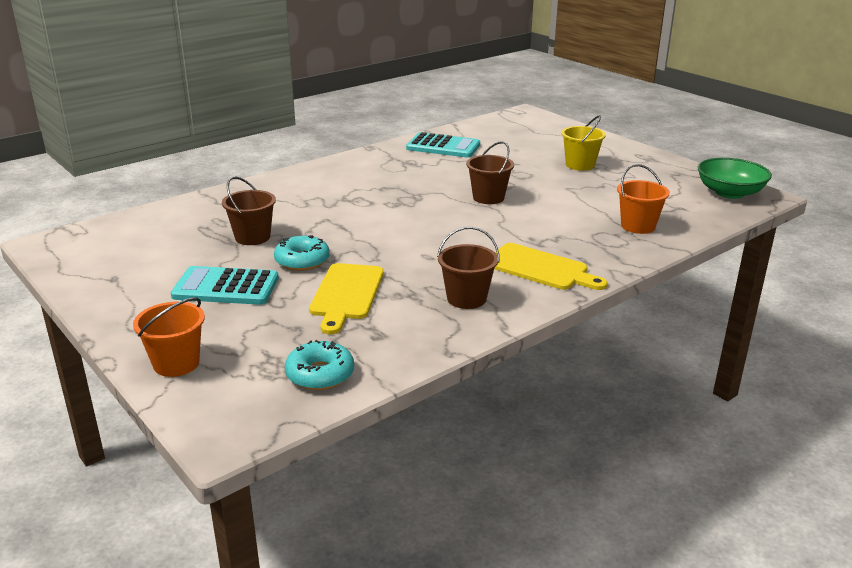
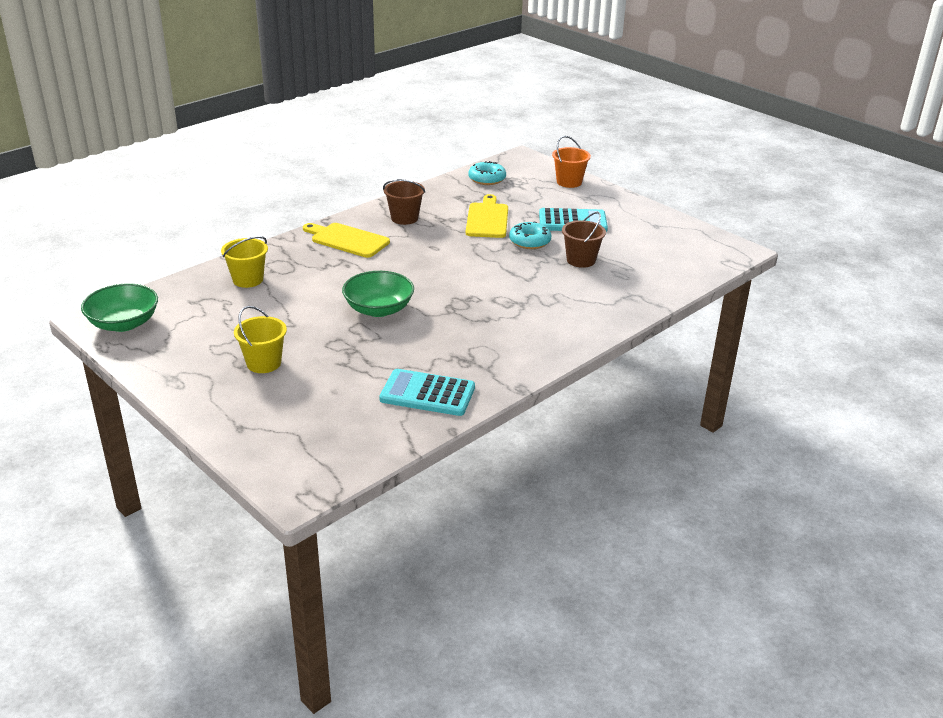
camera: 175 degrees right, 5 degrees up
brown bucket [466,141,514,204] -> green bowl [342,271,414,317]
orange bucket [617,164,670,234] -> yellow bucket [221,236,268,288]

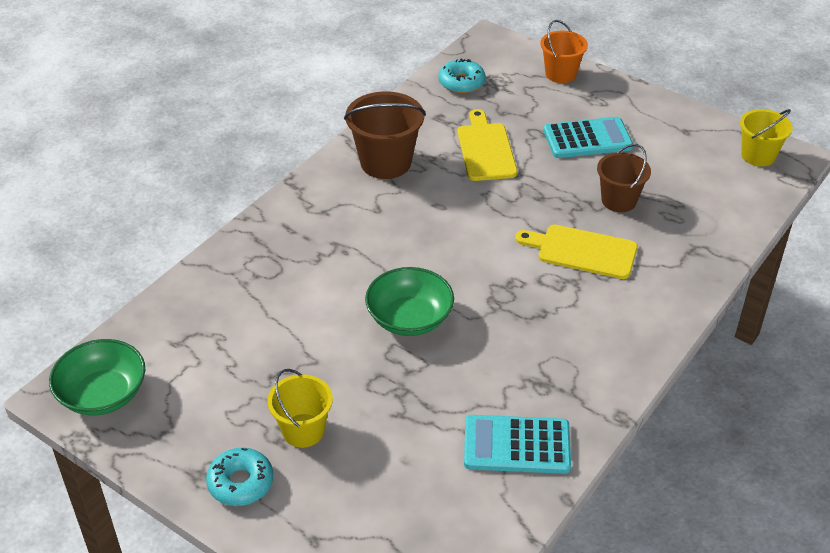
camera: 10 degrees left, 10 degrees up
yellow bucket [221,236,268,288] -> yellow bucket moved to [740,109,793,167]
yellow cutting board [303,223,390,258] -> yellow cutting board moved to [515,225,638,279]
brown bucket [383,179,425,225] -> brown bucket [344,91,426,179], size x1.51
turquoise donut [509,221,551,249] -> turquoise donut moved to [206,447,273,506]

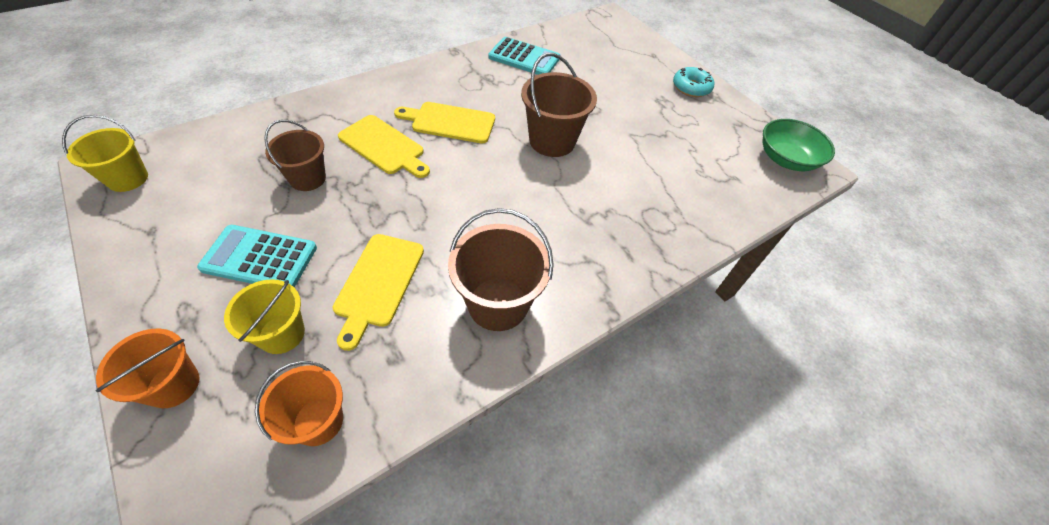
camera: 165 degrees left, 10 degrees up
yellow bucket [267,369,333,448] -> yellow bucket moved to [224,279,305,354]
green bowl [365,267,454,336] -> brown bucket [521,53,597,157]
turquoise donut [439,58,485,93] -> orange bucket [255,361,343,446]
none -> yellow cutting board [394,102,495,144]

